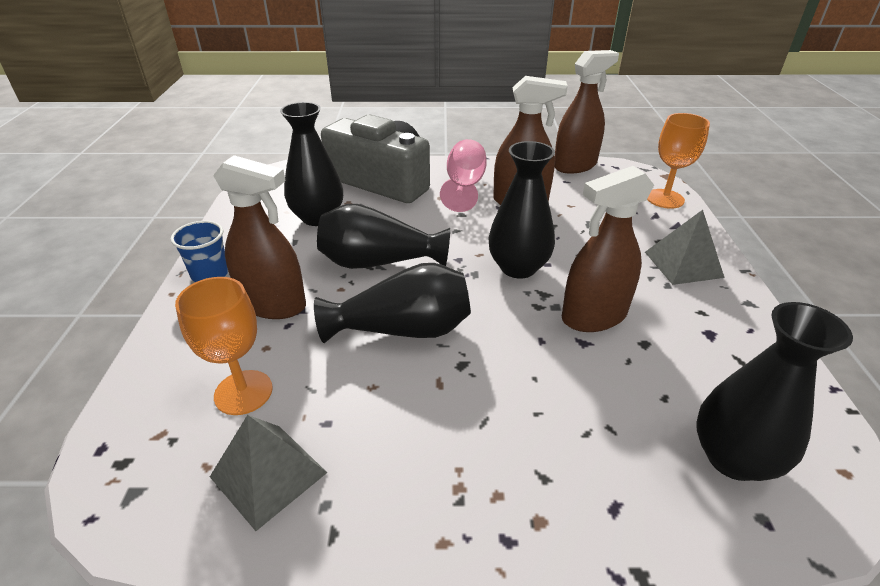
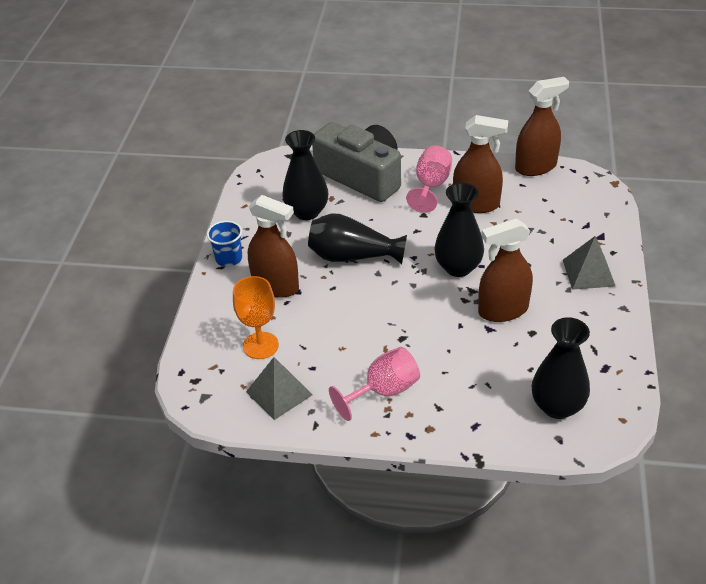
camera: 10 degrees right, 5 degrees up
black vase [314,263,471,343] -> none
orange goblet [647,113,710,209] -> none
none -> pink goblet [329,347,420,421]

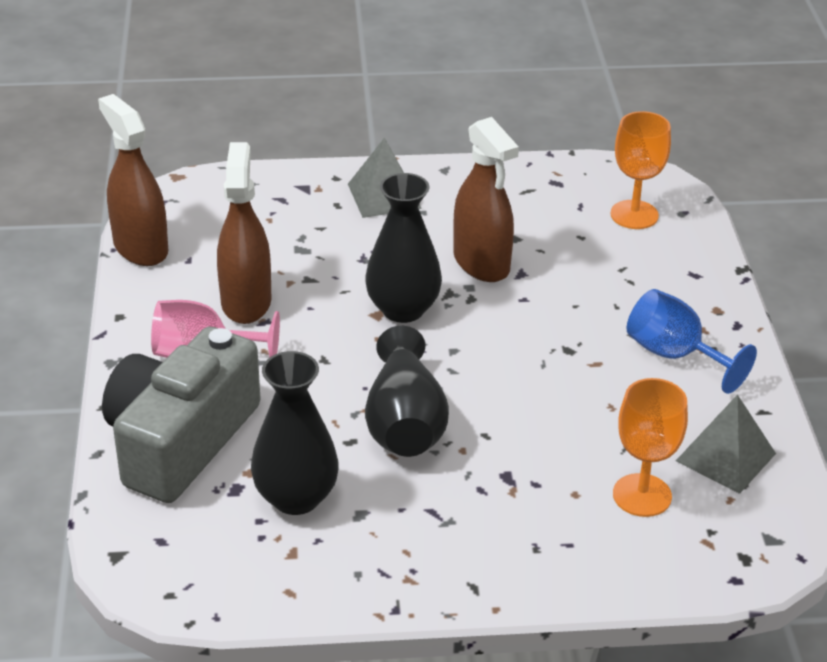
camera: 105 degrees left, 5 degrees down
blue cup [207,221,242,267] -> none
brown spray bottle [248,195,299,298] -> none
pink goblet [329,347,420,421] -> blue goblet [627,289,757,394]
black vase [532,317,590,419] -> orange goblet [610,111,671,229]

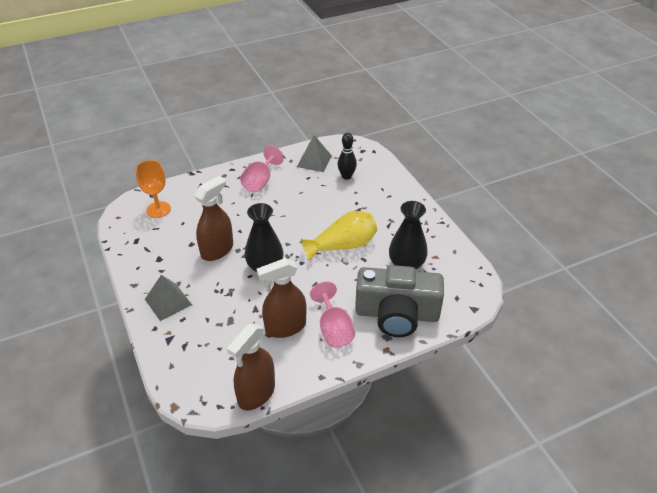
camera: 110 degrees left, 5 degrees up
black vase [365,326,449,457] -> yellow vase [301,211,377,260]
orange goblet [613,378,688,517] -> black bowling pin [338,133,357,180]
blue goblet [627,289,757,394] -> pink goblet [240,146,284,192]

